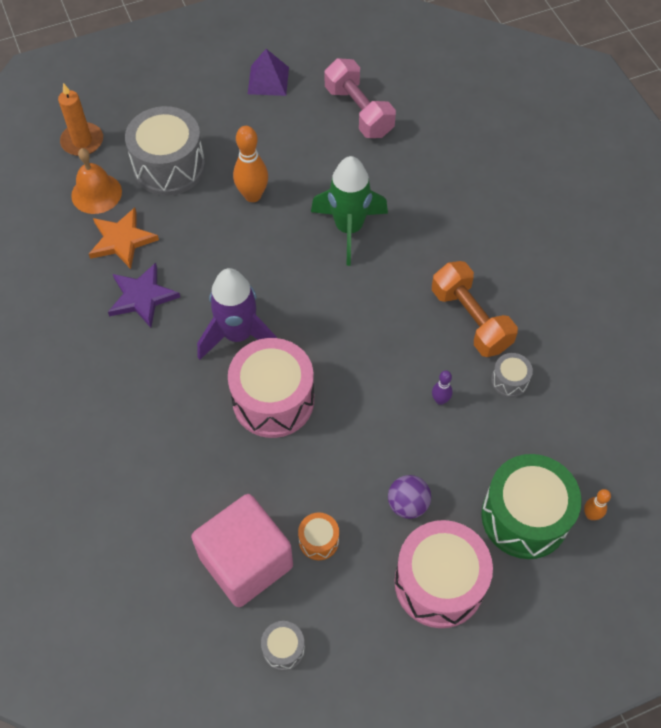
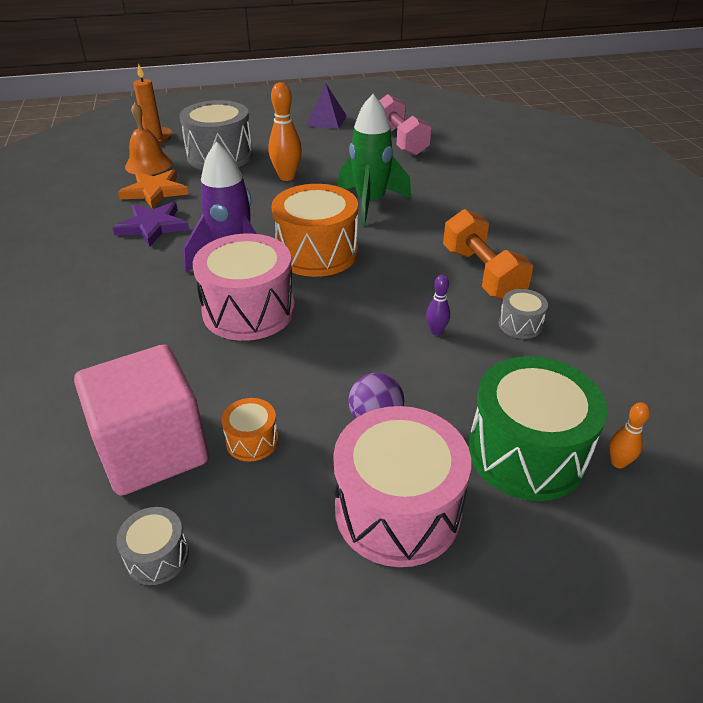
camera: 10 degrees right, 20 degrees down
none -> orange drum [272,184,358,277]

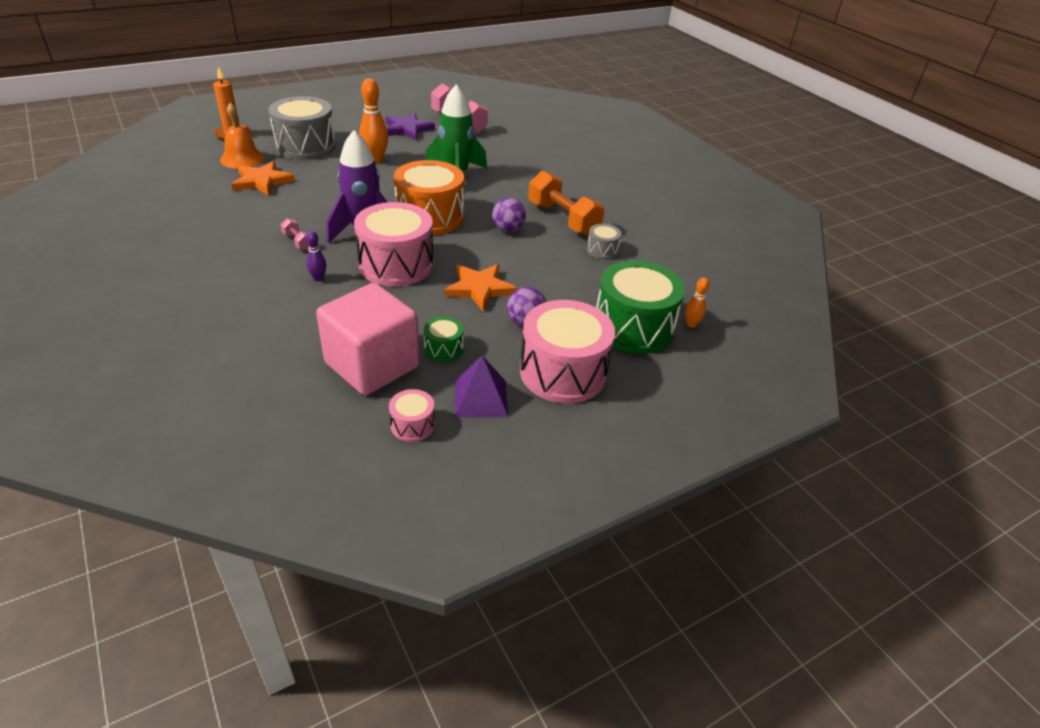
camera: 20 degrees left, 0 degrees up
purple star [113,202,189,247] -> purple star moved to [385,113,435,141]
grey drum [116,507,189,585] -> pink drum [389,389,435,442]
orange drum [221,398,278,461] -> green drum [424,316,464,362]
purple pyramid [306,83,347,129] -> purple pyramid moved to [455,355,508,418]
purple bowling pin [426,274,450,335] -> purple bowling pin moved to [306,230,326,281]
none -> pink dumbbell [280,218,309,250]
none -> orange star [445,264,517,311]
none -> purple ball [492,198,526,232]

